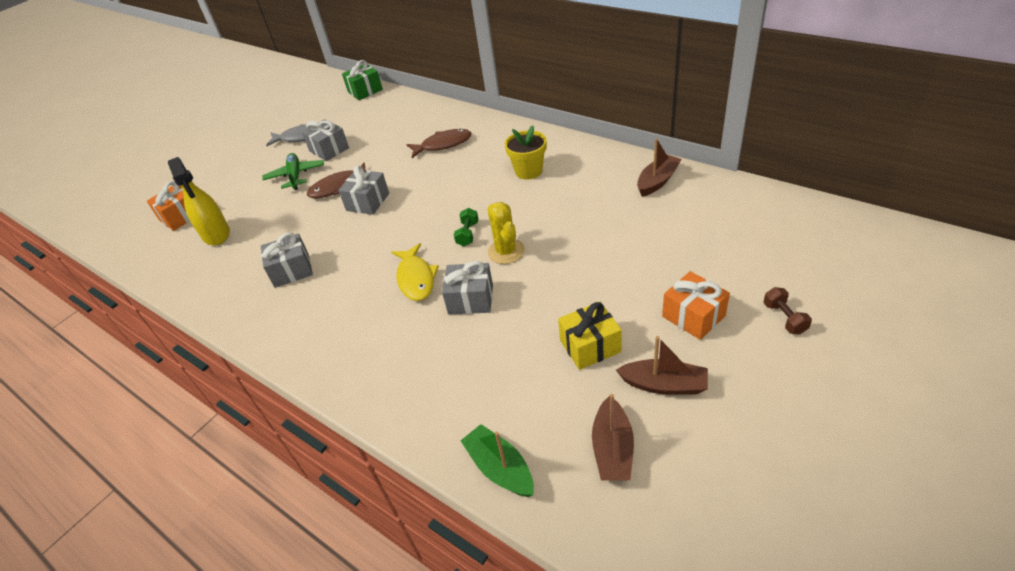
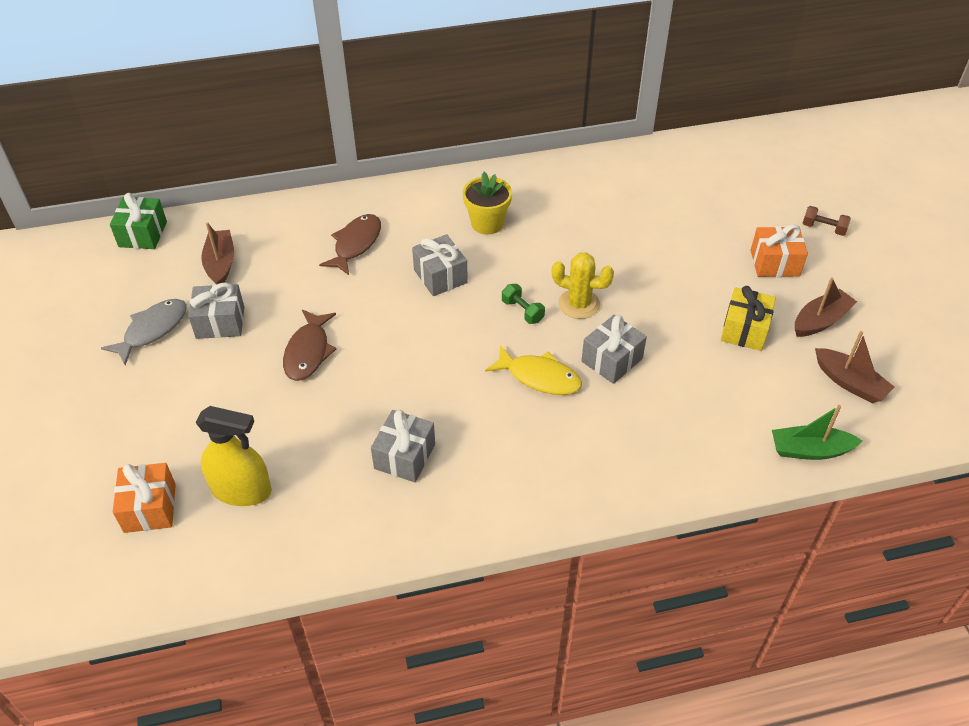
camera: 55 degrees left, 5 degrees up
green plane [263,153,324,190] -> none
grey gift [338,166,389,215] -> grey gift moved to [412,234,468,296]
brown boat [637,138,682,197] -> brown boat moved to [201,222,234,284]

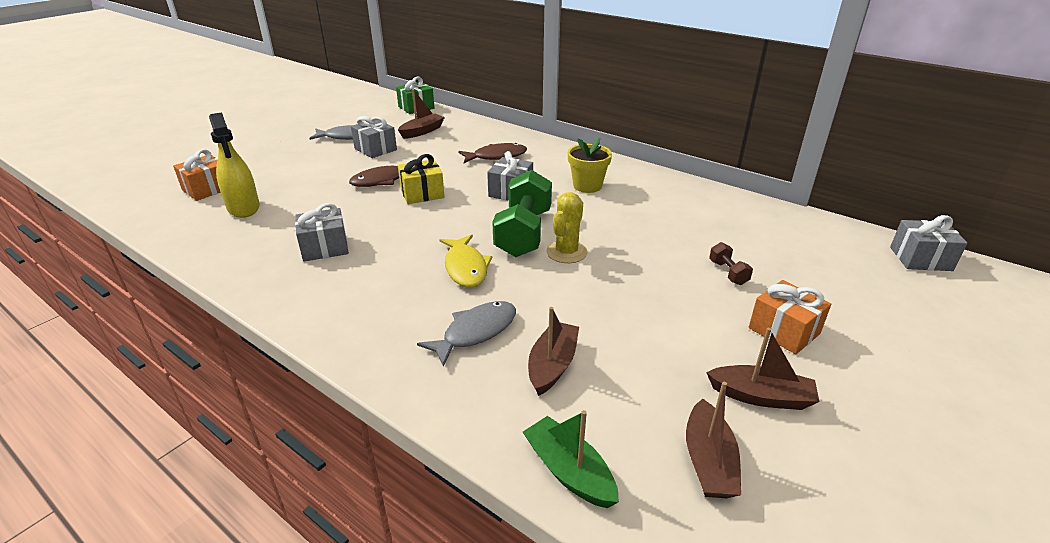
camera: 50 degrees right, 15 degrees down
green dumbbell [502,284,545,324] -> green dumbbell [492,170,552,257], size x2.29
yellow cactus [552,252,614,319] -> yellow cactus turned 45 degrees clockwise [546,192,588,263]
grey gift [581,315,647,384] -> grey gift moved to [890,215,968,271]
yellow gift [721,286,776,351] -> yellow gift moved to [398,154,445,204]
brown dumbbell [803,206,851,236] -> brown dumbbell moved to [709,242,753,285]
none -> grey fish [417,301,516,367]
none -> brown boat [528,307,579,396]

